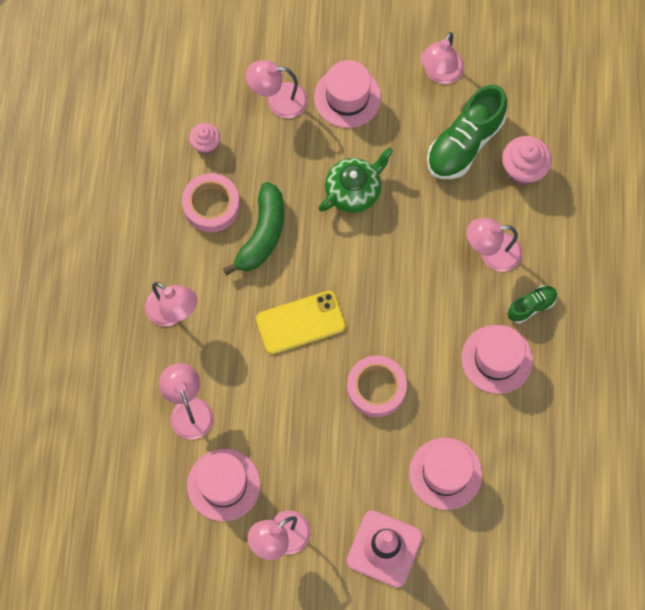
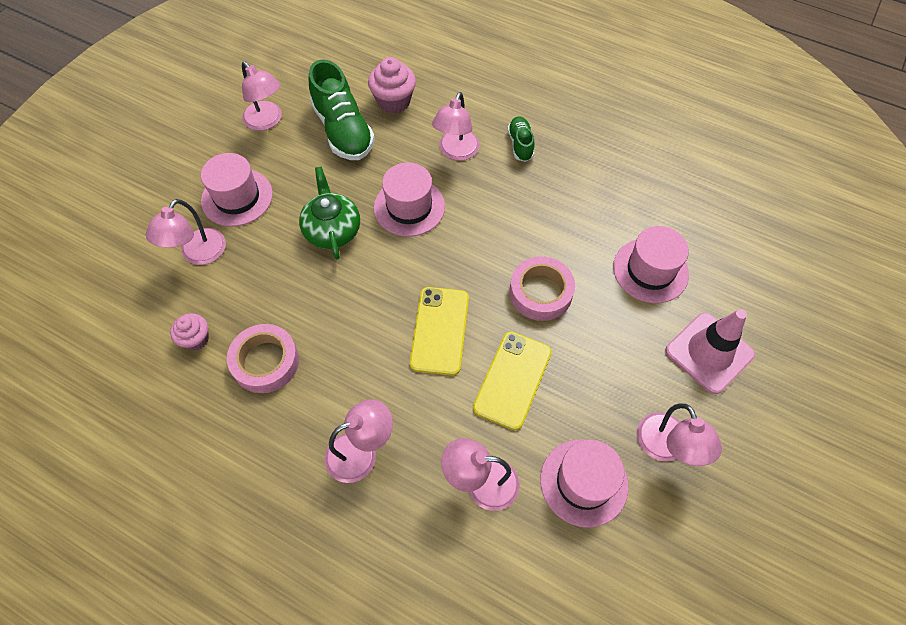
camera: 65 degrees left, 10 degrees down
green banana [223,182,284,275] -> none
pink hat [461,325,533,394] -> pink hat moved to [374,162,445,237]
none -> yellow phone [473,332,552,430]

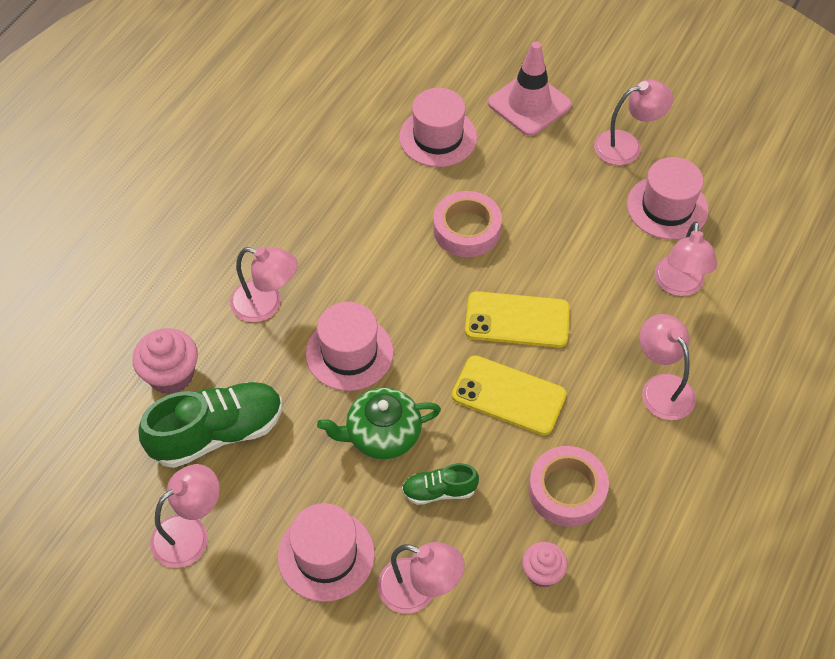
camera: 90 degrees left, 5 degrees down
yellow phone [473,332,552,430] -> yellow phone moved to [452,355,567,435]
green shoe [508,116,535,162] -> green shoe moved to [402,463,479,505]

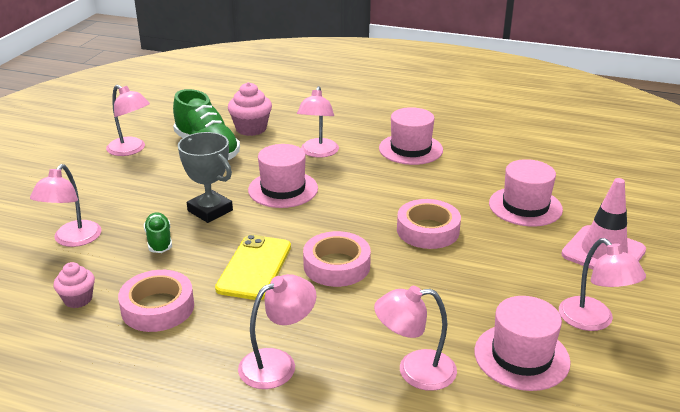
camera: 80 degrees right, 25 degrees down
pink hat [278,503,375,602] -> pink hat moved to [379,107,443,165]
green teapot [317,388,441,459] -> grey trophy [178,132,233,223]
yellow phone [465,291,570,348] -> pink tape [303,231,371,287]

